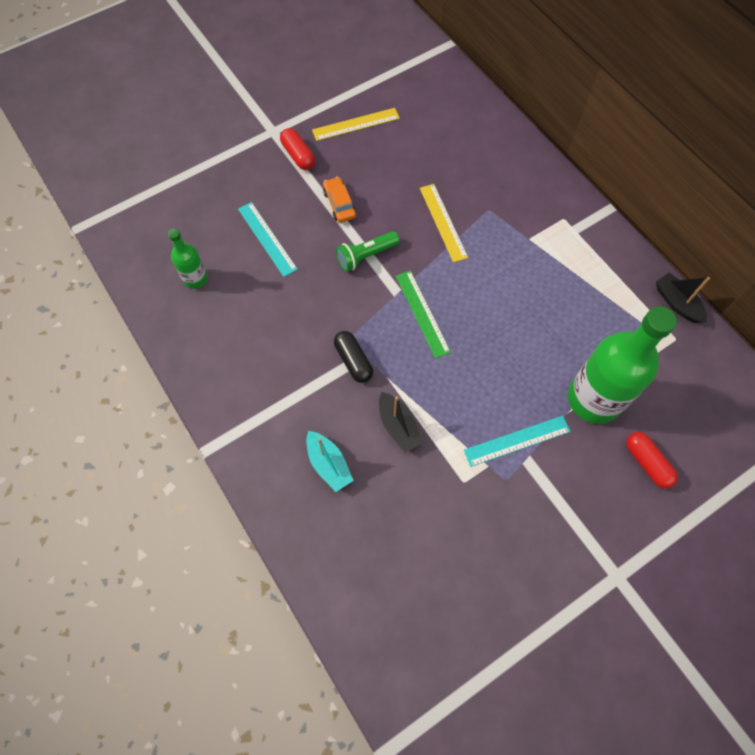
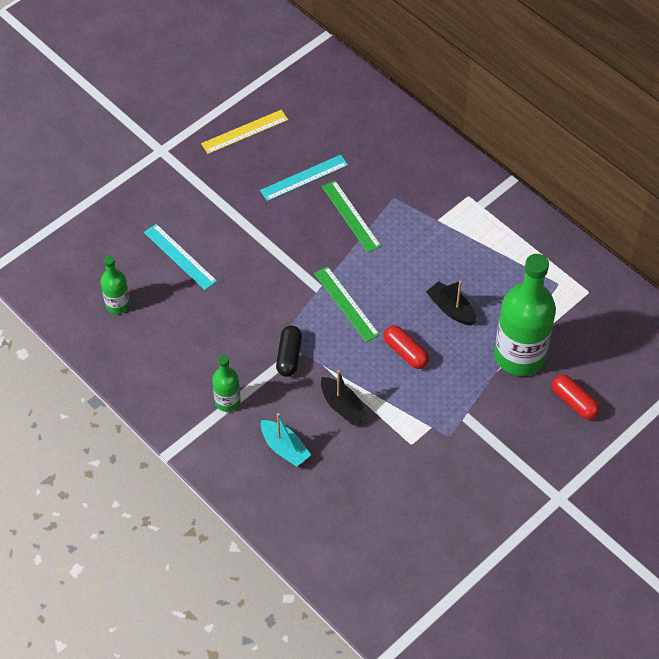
camera: 10 degrees left, 10 degrees down
red capsule [280,128,315,170] -> red capsule moved to [384,325,429,369]
orange car [323,177,356,222] -> none
black capsule [334,331,373,383] -> black capsule turned 45 degrees clockwise [276,325,302,377]
green flashlight [336,231,400,272] -> none
yellow ruler [420,184,468,262] -> green ruler [322,181,381,253]
turquoise ruler [464,416,571,467] -> turquoise ruler moved to [260,155,348,201]
black boat [656,273,710,323] -> black boat moved to [426,280,477,325]
none -> green bottle [212,355,241,412]

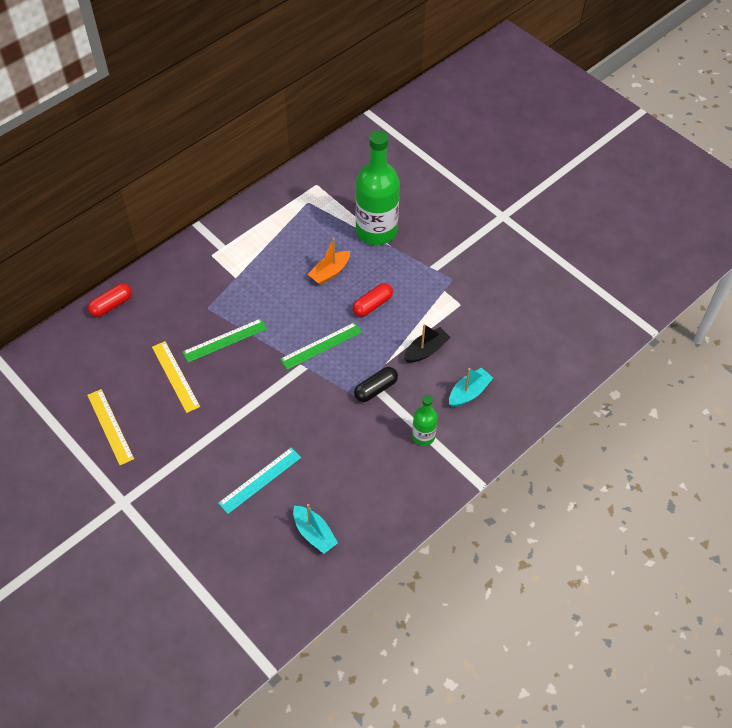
camera: 90 degrees left, 0 degrees up
green bottle [101,256,130,314] -> turquoise boat [293,504,338,554]
turquoise ruler [260,155,348,201] -> yellow ruler [152,341,200,413]
black capsule [276,325,302,377] -> black capsule turned 45 degrees counterclockwise [354,367,398,402]
black boat [426,280,477,325] -> orange boat [308,238,350,285]
red capsule [552,375,600,420] -> red capsule moved to [88,283,132,317]

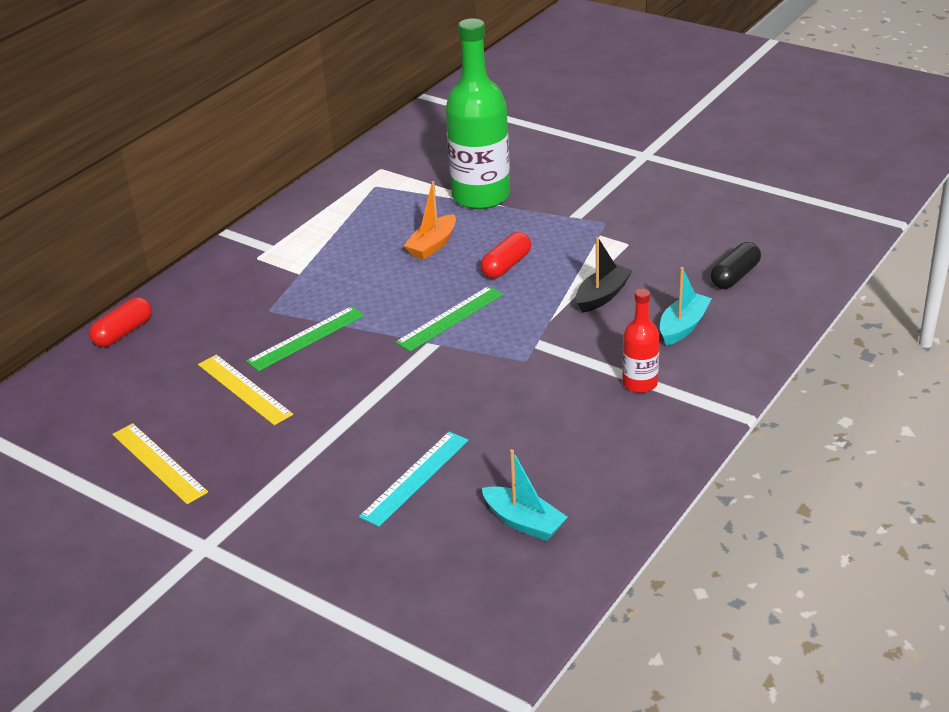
camera: 10 degrees left, 20 degrees down
black capsule [354,367,398,402] -> black capsule moved to [710,242,761,289]
green bottle [412,395,438,446] -> red bottle [622,289,660,393]

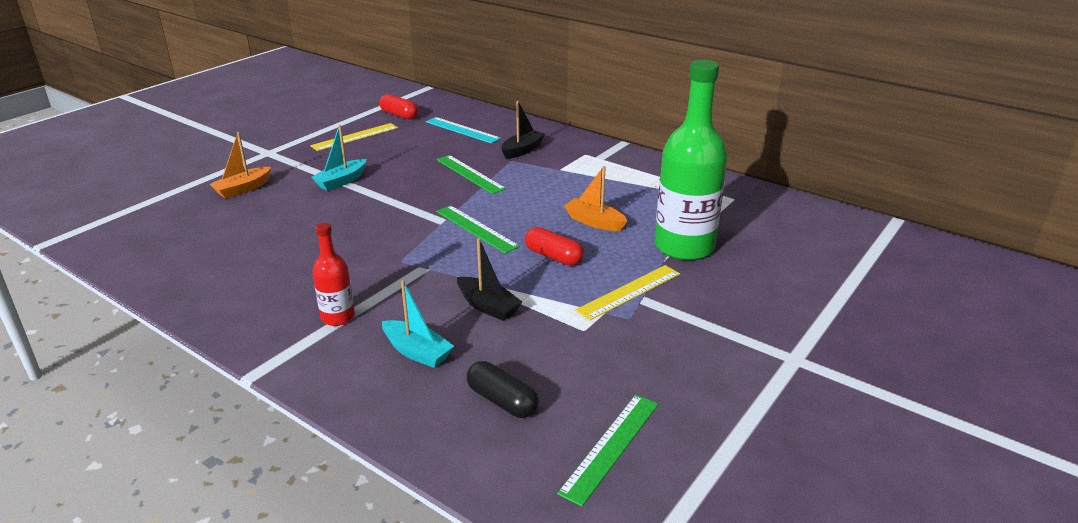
camera: 90 degrees right, 5 degrees down
red capsule [89,297,152,347] -> red capsule moved to [379,94,418,119]
yellow ruler [198,355,293,425] -> yellow ruler moved to [575,265,680,320]
turquoise ruler [359,432,469,527] -> turquoise ruler moved to [426,117,501,144]
turquoise boat [482,449,567,541] -> turquoise boat moved to [311,125,366,191]
none -> orange boat [209,132,271,199]
none -> black boat [501,101,545,159]
none -> green ruler [557,395,658,506]

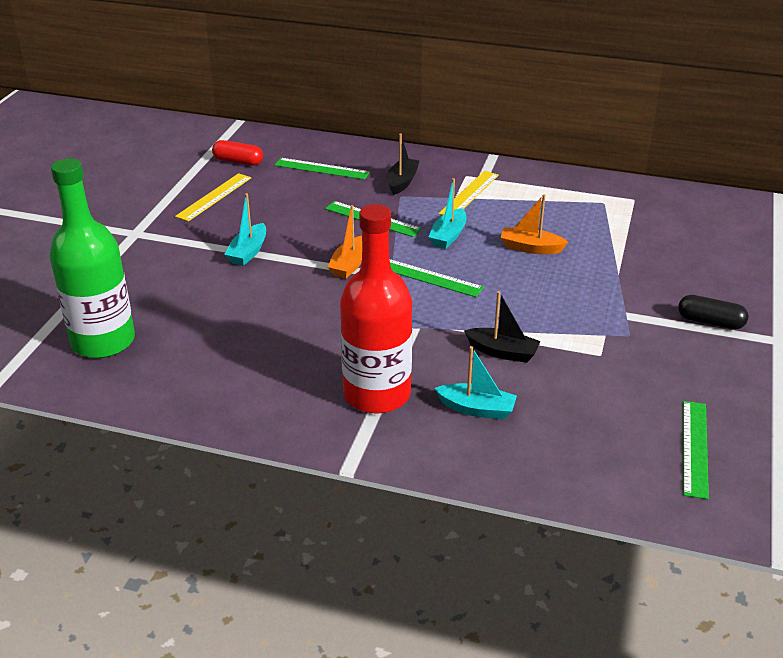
camera: 20 degrees left, 5 degrees up
orange boat [209,132,271,199] -> orange boat moved to [327,205,362,279]
red bottle [312,223,355,326] -> red bottle [340,204,412,414], size x2.04
turquoise ruler [426,117,501,144] -> green ruler [275,158,370,180]
black capsule [467,361,539,418] -> black capsule moved to [678,295,748,329]
red capsule [525,227,584,266] -> none
yellow ruler [575,265,680,320] -> yellow ruler moved to [438,171,499,215]
green bottle [655,60,727,260] -> green bottle moved to [49,158,135,358]
none -> turquoise boat [429,178,466,249]

